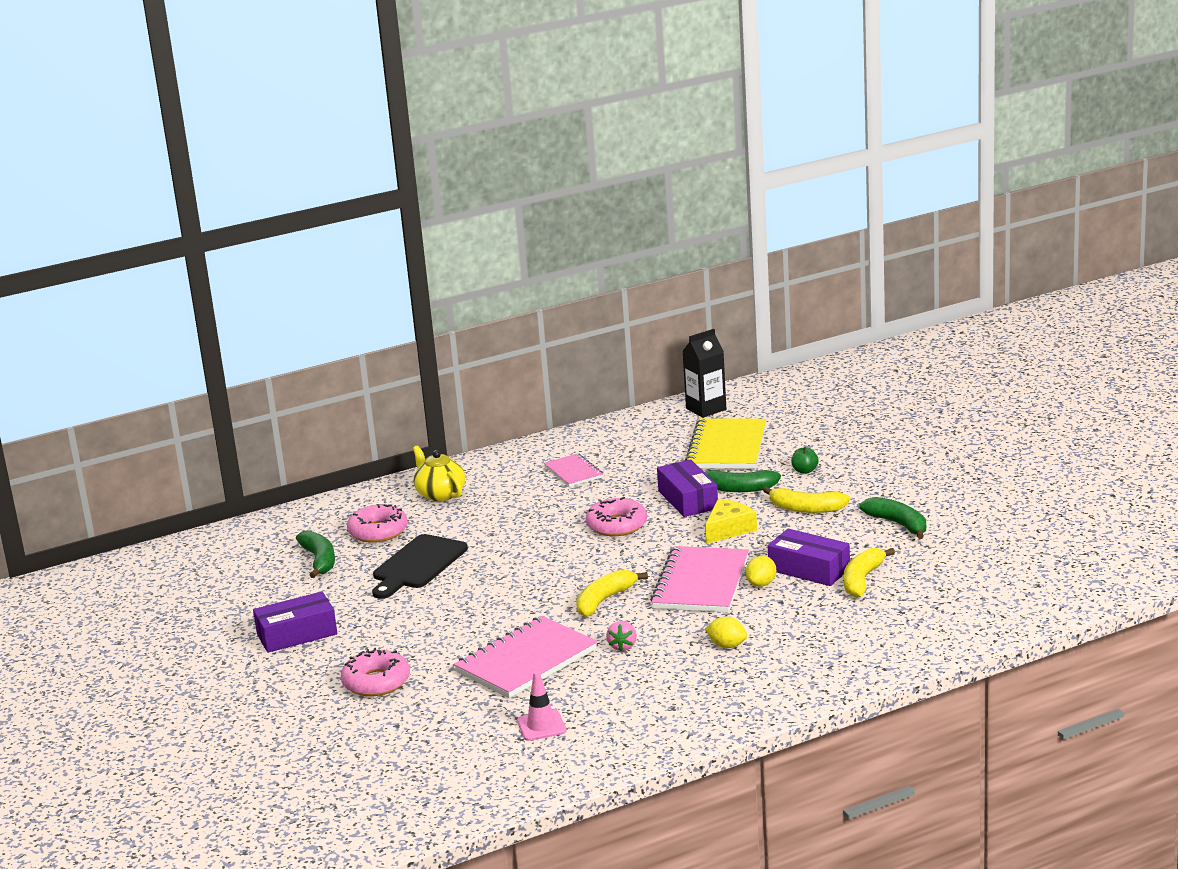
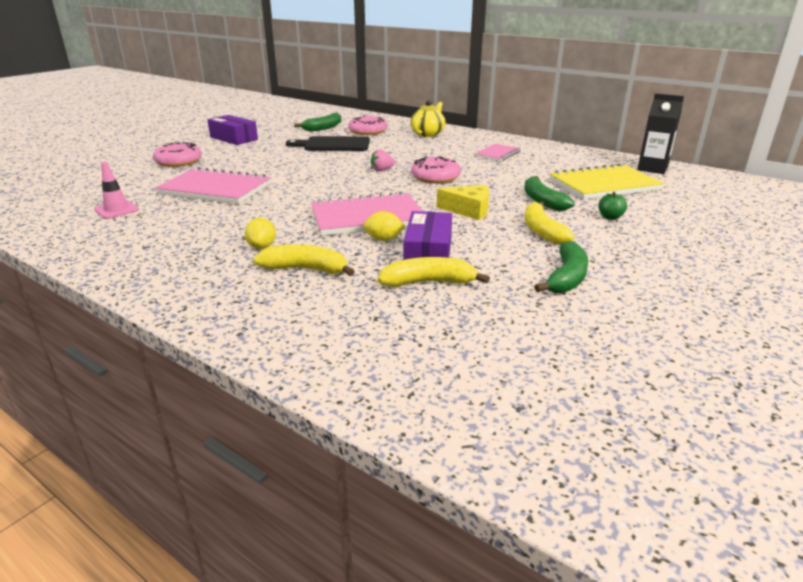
camera: 60 degrees right, 5 degrees up
yellow banana [576,570,648,617] -> yellow banana moved to [253,244,355,276]
pink strawberry [606,621,637,651] -> pink strawberry moved to [371,149,395,171]
purple box [657,459,718,517] -> none

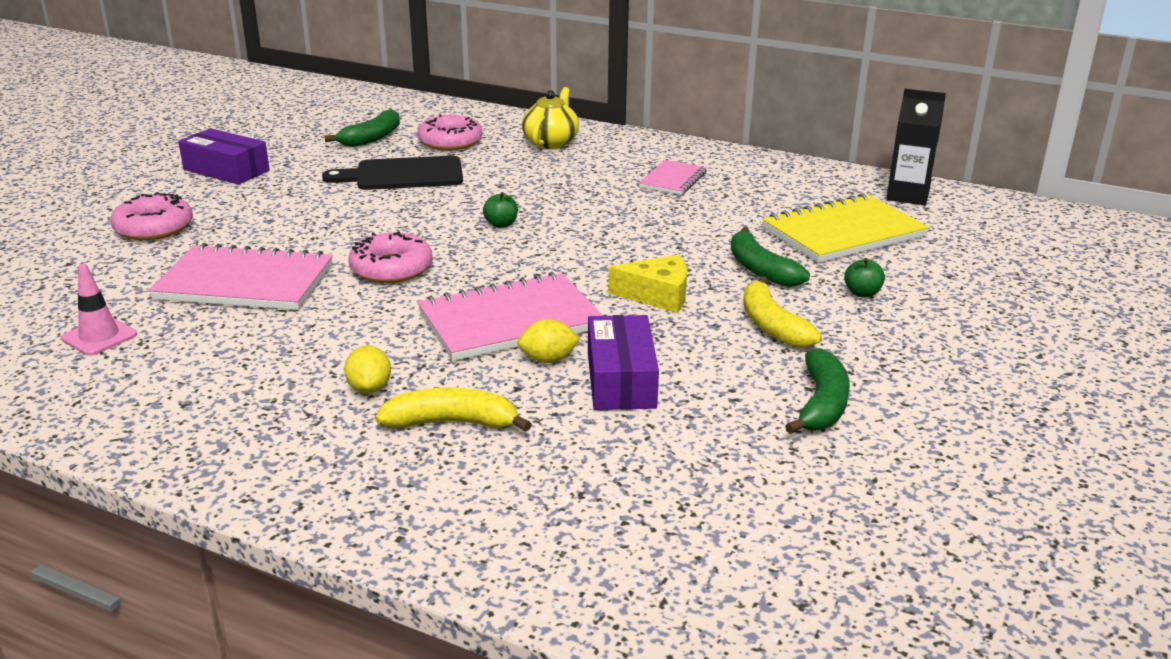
camera: 10 degrees left, 0 degrees up
pink strawberry [371,149,395,171] -> green apple [483,192,518,228]
yellow banana [378,257,490,287] -> none
pink donut [411,156,461,183] -> pink donut moved to [348,232,432,283]

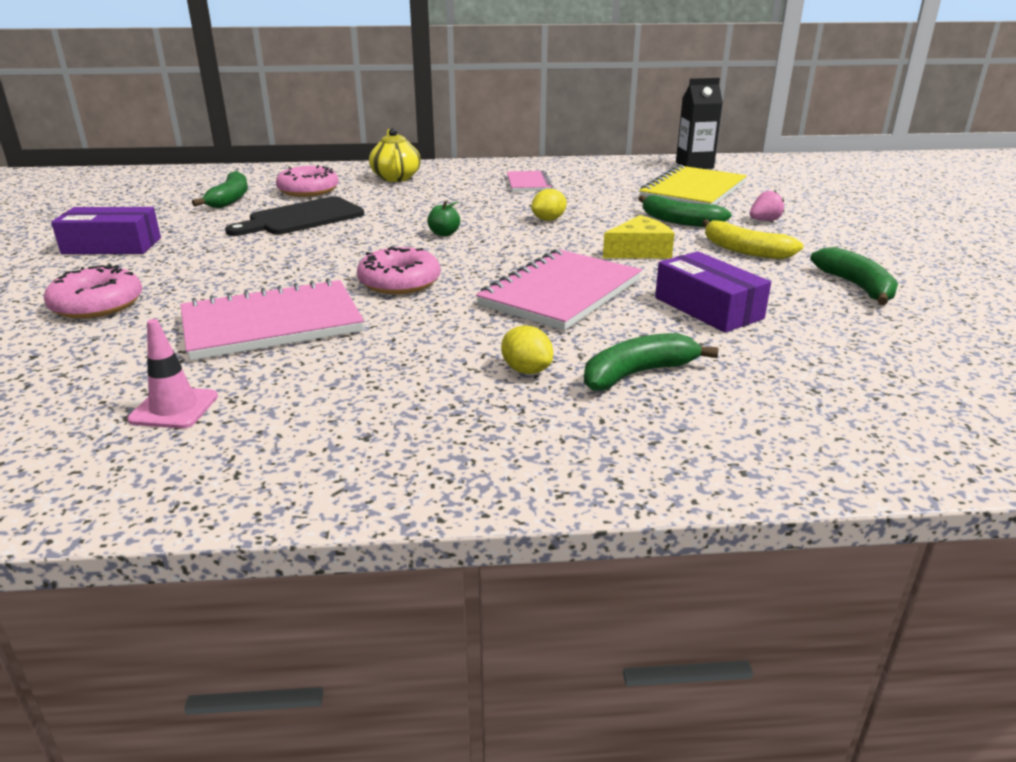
camera: 30 degrees left, 0 degrees up
yellow banana [375,387,532,431] -> green banana [584,333,718,391]
yellow lemon [517,319,581,363] -> yellow lemon moved to [531,189,567,221]
green apple [844,258,885,298] -> pink strawberry [750,191,784,221]

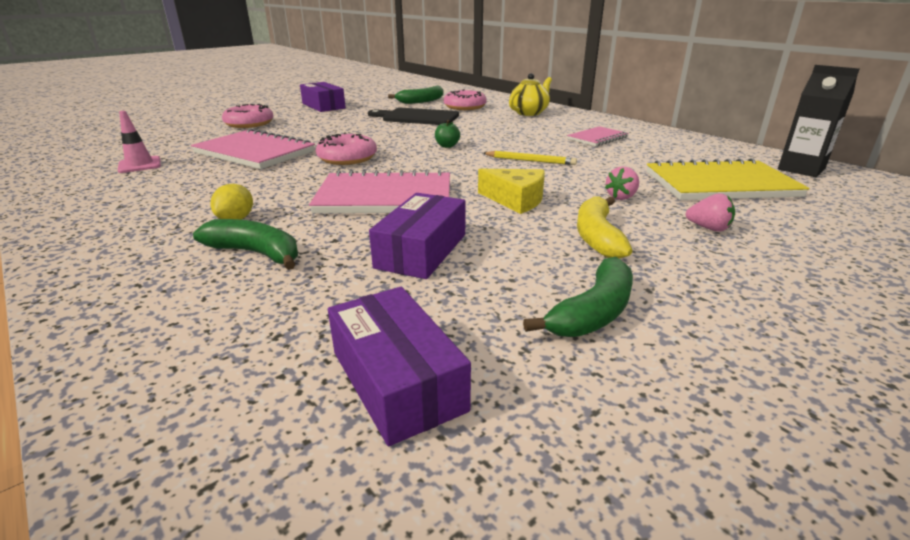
camera: 55 degrees right, 0 degrees up
yellow lemon [531,189,567,221] -> yellow pencil [483,151,577,165]
green banana [638,195,732,227] -> pink strawberry [605,166,639,200]
none -> purple box [328,287,471,446]

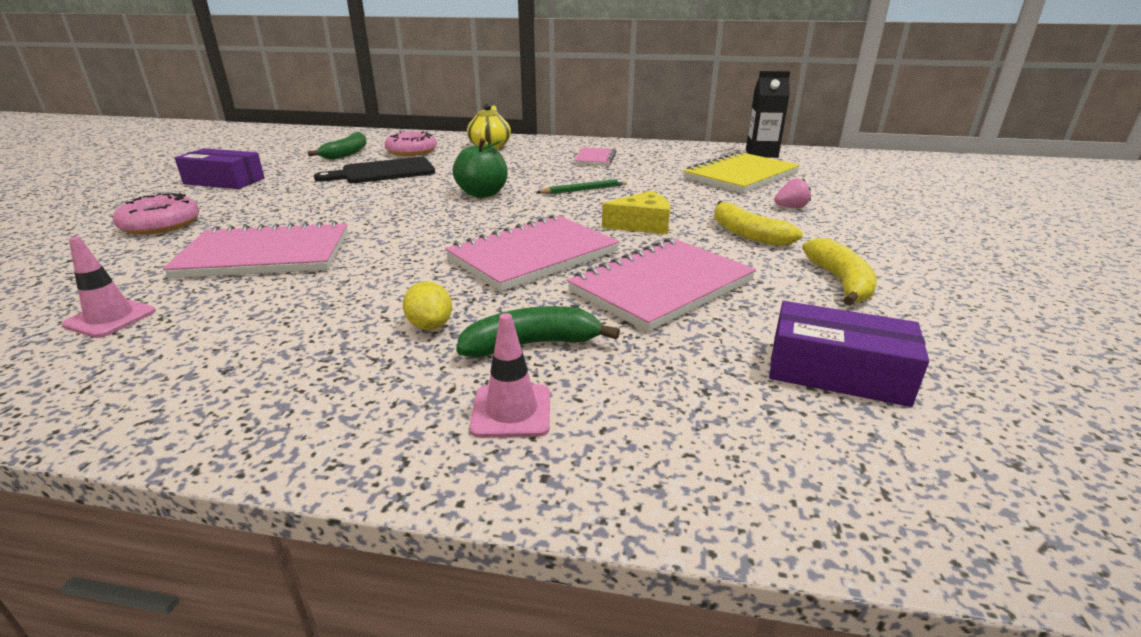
camera: 40 degrees left, 0 degrees up
pink donut [316,133,377,165] -> none
purple box [369,193,466,279] -> pink notebook [567,238,756,332]
green apple [435,120,460,148] -> green apple [453,138,508,198], size x1.85
yellow pencil [483,151,577,165] -> green pencil [536,178,627,194]
green banana [523,257,633,337] -> yellow banana [802,238,877,306]
pink strawberry [605,166,639,200] -> none
none -> pink traffic cone [470,313,550,438]

